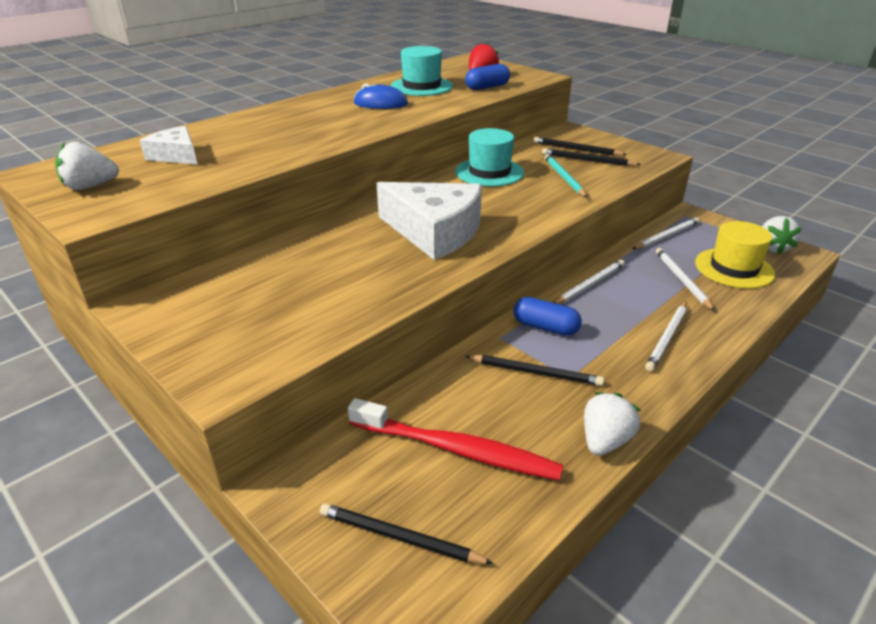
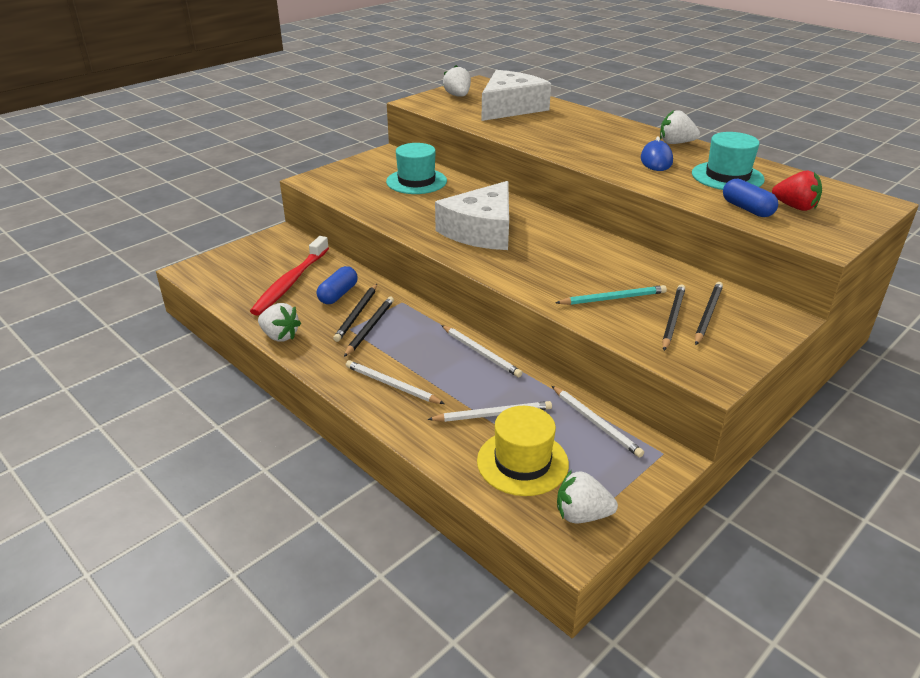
camera: 90 degrees right, 0 degrees up
white cheese [140,126,197,165] -> white cheese [481,70,551,121], size x1.87
black pencil [320,503,494,564] -> black pencil moved to [344,297,394,357]
turquoise hat [455,128,524,186] -> turquoise hat moved to [386,143,447,194]
blue capsule [513,297,582,336] -> blue capsule moved to [317,266,358,304]
none -> white strawberry [660,110,700,144]

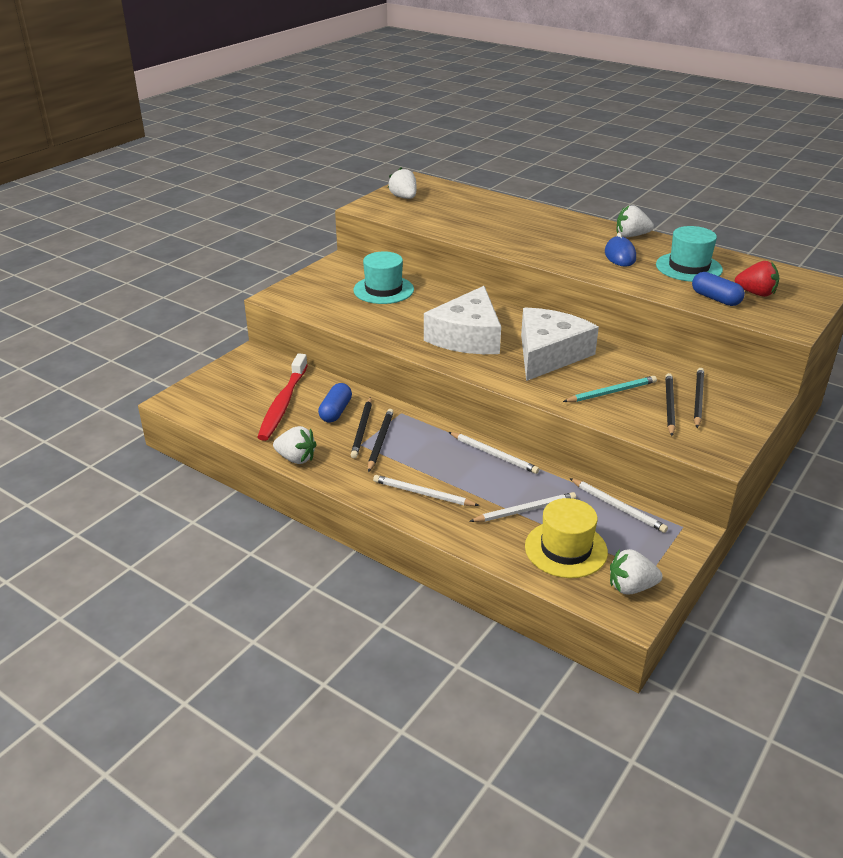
camera: 10 degrees left, 0 degrees up
white cheese [481,70,551,121] -> white cheese moved to [521,308,599,381]

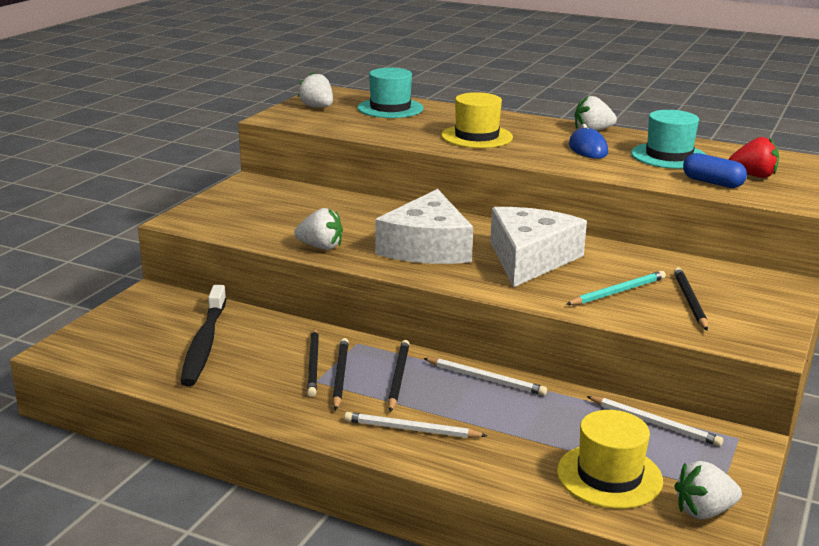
camera: 10 degrees left, 10 degrees down
red toothbrush [257,353,308,441] -> black toothbrush [180,285,226,386]
white strawberry [273,426,317,464] -> white strawberry moved to [294,208,343,250]
blue capsule [318,383,352,423] -> none
turquoise hat [353,251,414,304] -> turquoise hat moved to [357,68,424,118]
white pencil [469,492,576,522] -> none
black pencil [694,368,704,428] -> black pencil moved to [388,340,410,412]
none -> yellow hat [441,92,513,148]

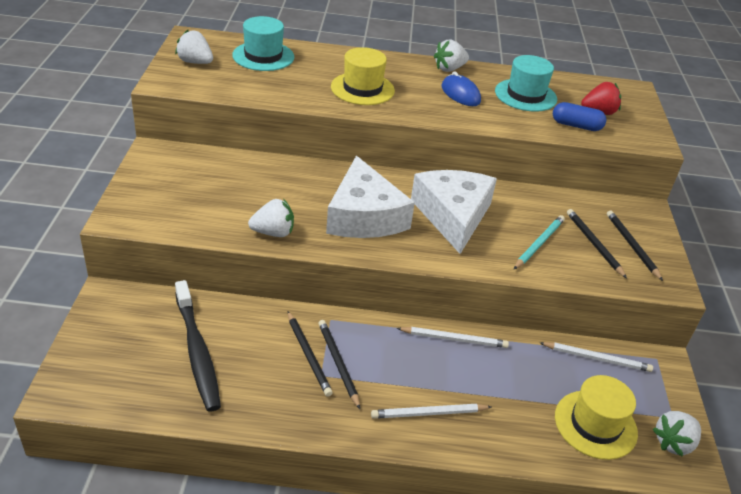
camera: 25 degrees left, 15 degrees up
black pencil [388,340,410,412] -> black pencil moved to [607,210,663,281]

